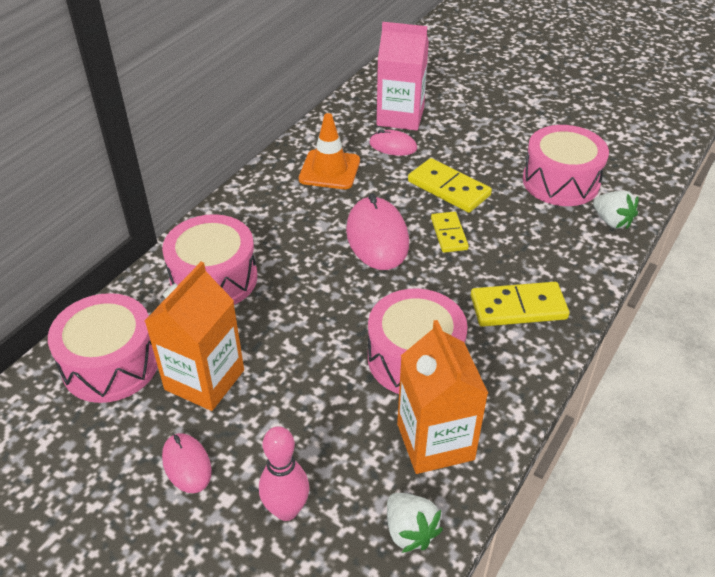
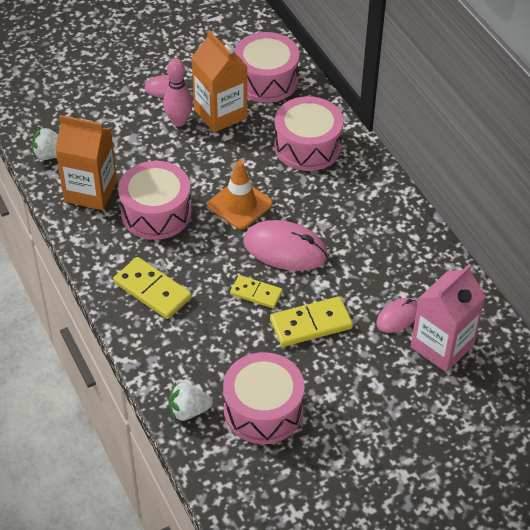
camera: 120 degrees right, 5 degrees up
pink bowling pin [259,426,309,521] -> pink bowling pin moved to [163,58,193,127]
orange traffic cone [299,113,360,189] -> orange traffic cone moved to [207,160,273,230]
yellow domino [471,282,569,327] -> yellow domino turned 75 degrees counterclockwise [113,257,192,319]

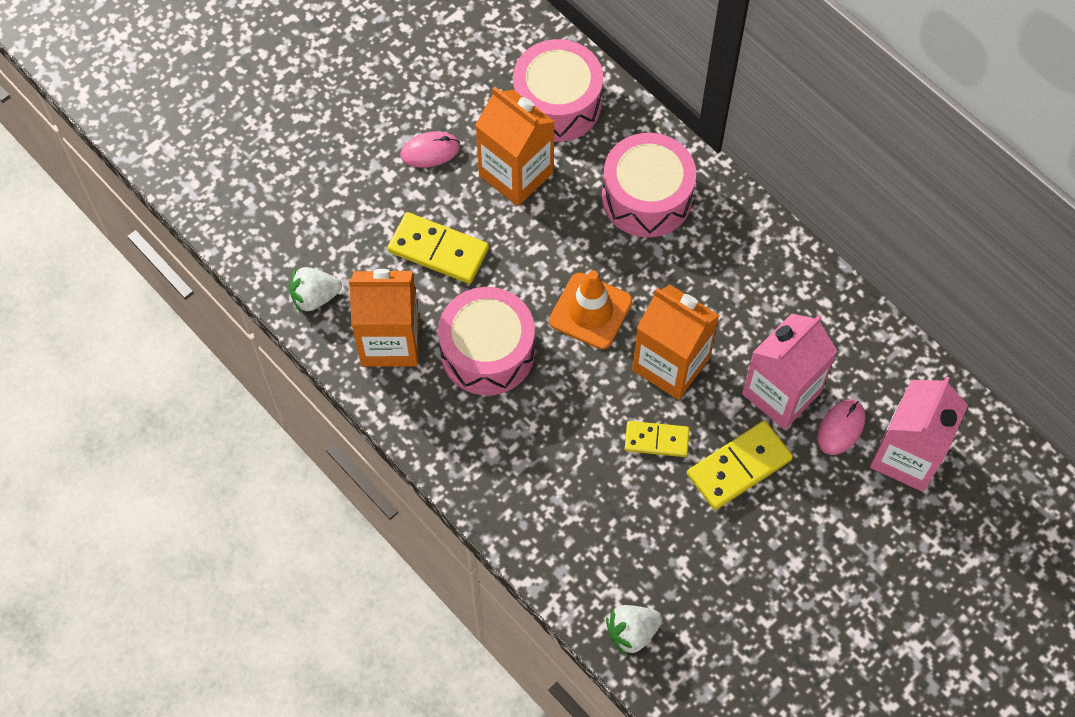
camera: 15 degrees left, 15 degrees up
yellow domino [113,257,192,319] -> yellow domino moved to [387,212,489,284]
pink bowling pin [163,58,193,127] -> none
pink drum [223,352,305,444] -> none
pink mouse [243,220,328,271] -> orange carton [632,285,720,400]
none -> pink carton [742,314,837,430]

